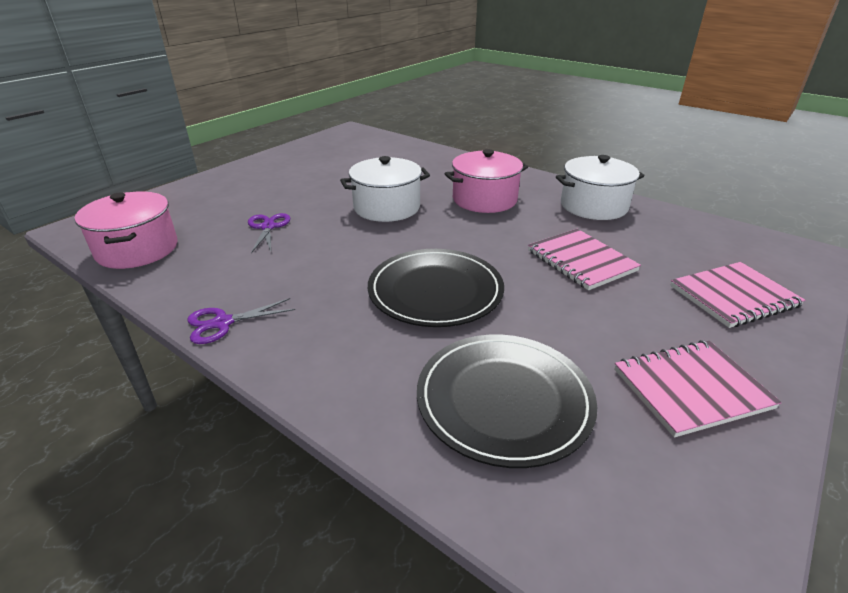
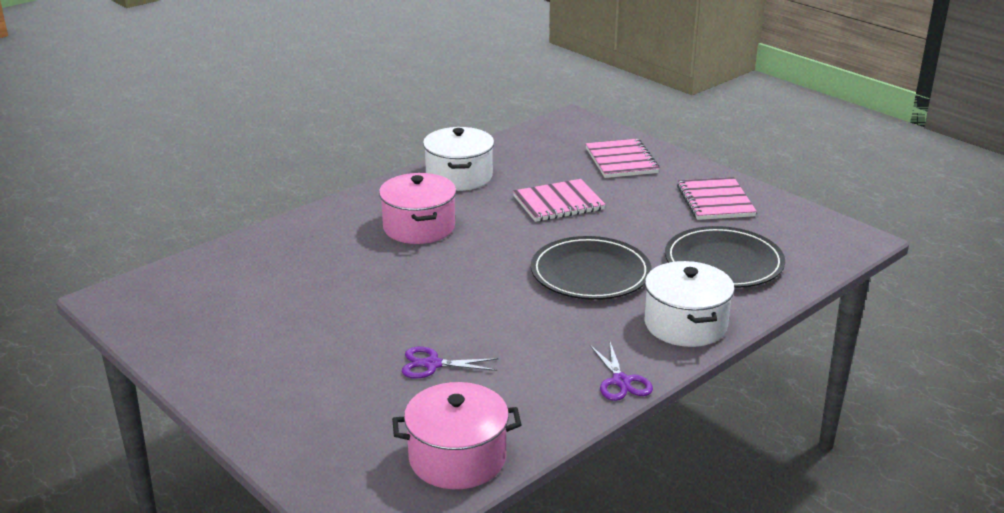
camera: 80 degrees left, 5 degrees down
white pot [340,156,430,222] -> white pot moved to [645,261,735,347]

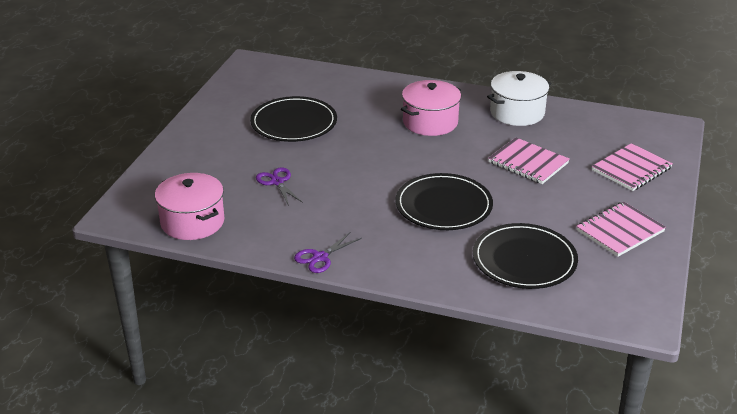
camera: 60 degrees right, 5 degrees up
white pot [645,261,735,347] -> none
none -> black plate [250,96,337,142]

